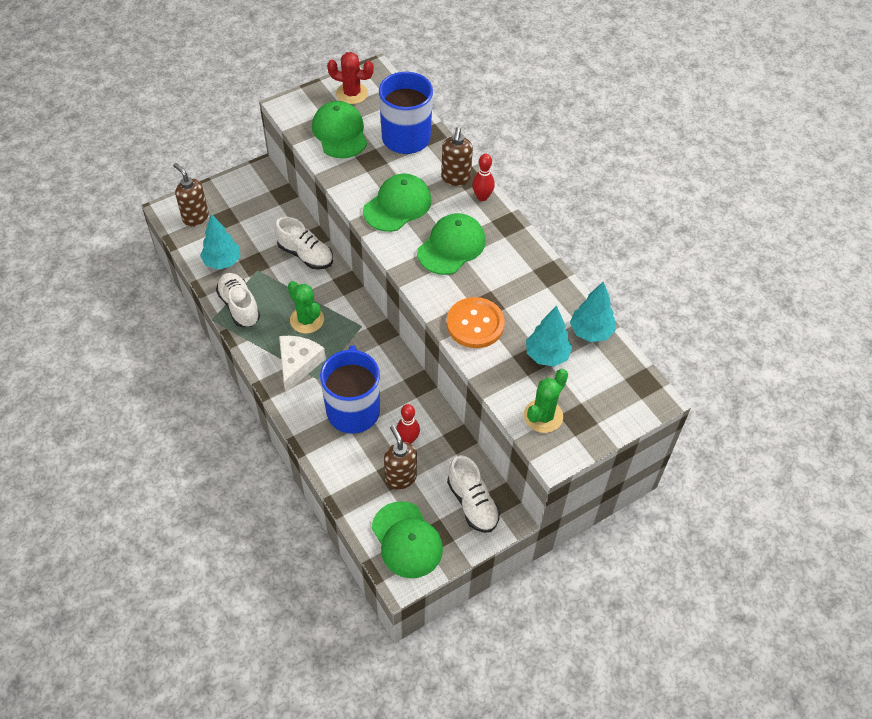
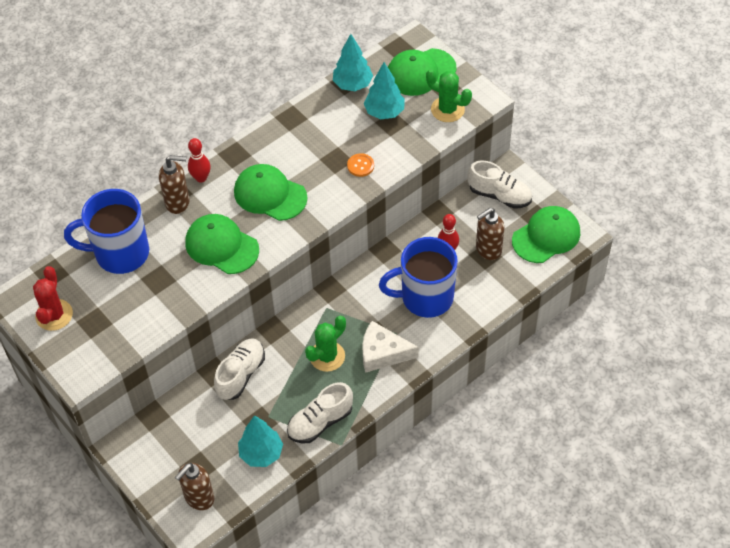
camera: 95 degrees left, 0 degrees up
green cap [312,101,367,158] -> green cap moved to [388,48,457,96]
orange button [447,297,505,348] -> orange button [347,153,374,177], size x0.50
white shoe [447,455,500,533] -> white shoe turned 60 degrees clockwise [467,161,532,209]

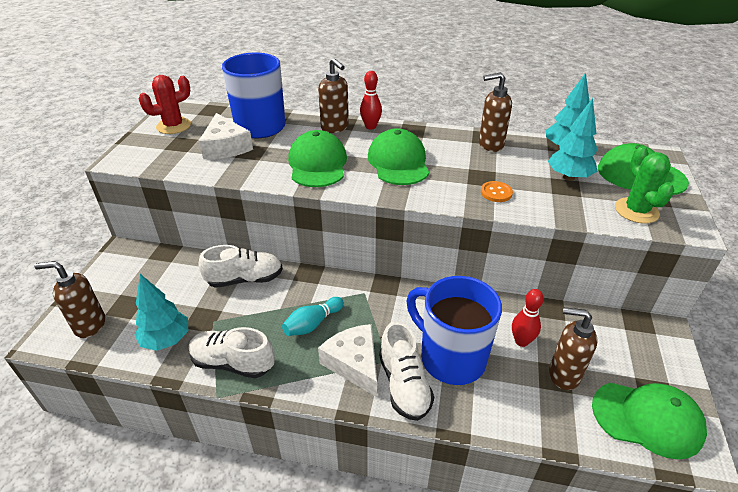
camera: 50 degrees right, 15 degrees down
green cactus [305,316,346,372] -> turquoise bowling pin [282,297,344,336]
white shoe [467,161,532,209] -> white shoe moved to [379,322,434,421]
none -> white cheese [199,113,253,159]
none -> brown soap dispenser [479,72,512,152]

